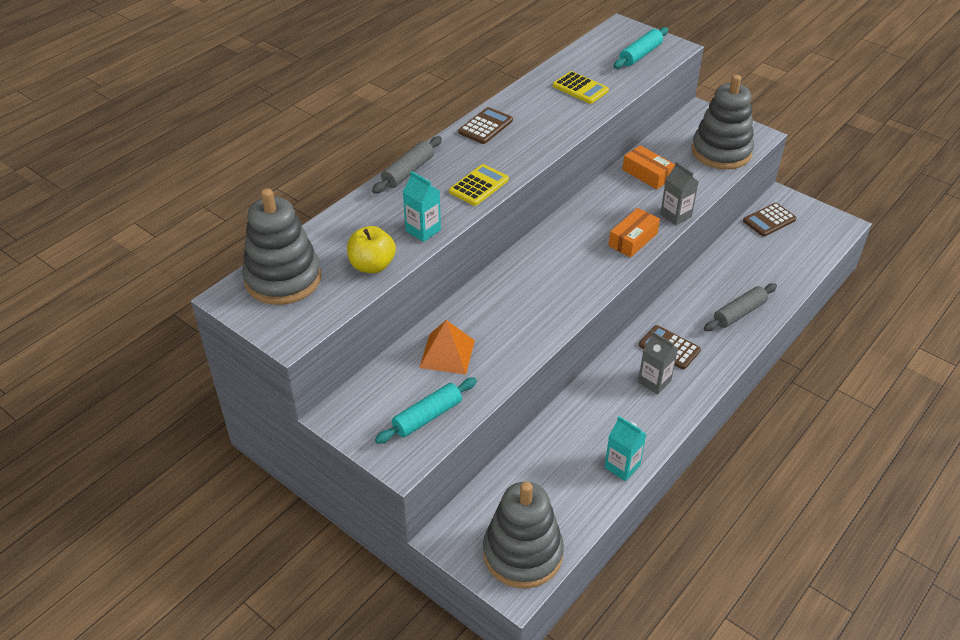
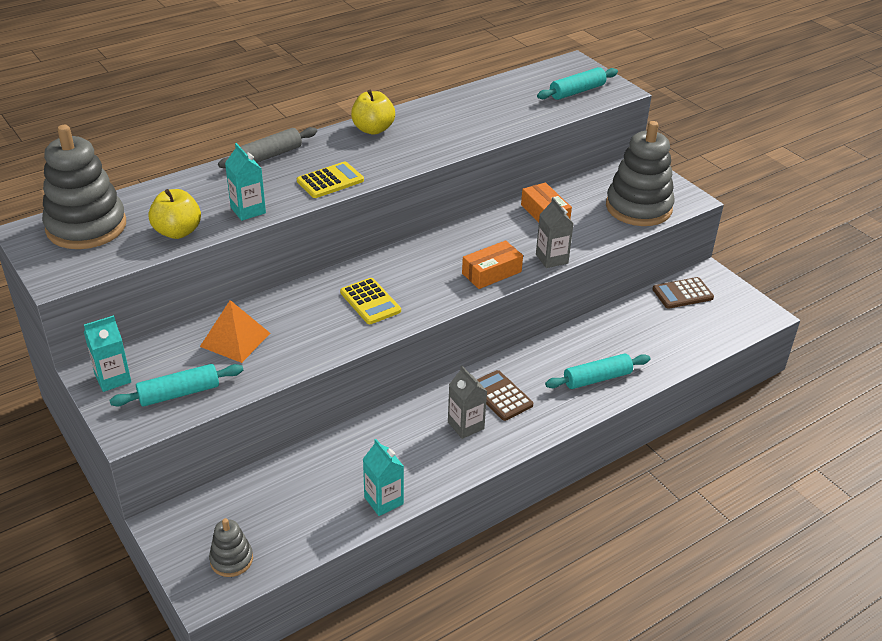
camera: 15 degrees right, 5 degrees down
brown calculator [458,107,513,144] -> yellow apple [351,90,395,135]
grey stacking toy [483,482,564,588] -> grey stacking toy [209,518,253,577], size x0.49
yellow calculator [553,71,609,104] -> yellow calculator moved to [340,278,401,324]
grey rolling pin [704,283,777,331] -> turquoise rolling pin [545,353,650,389]
none -> turquoise carton [84,315,131,392]

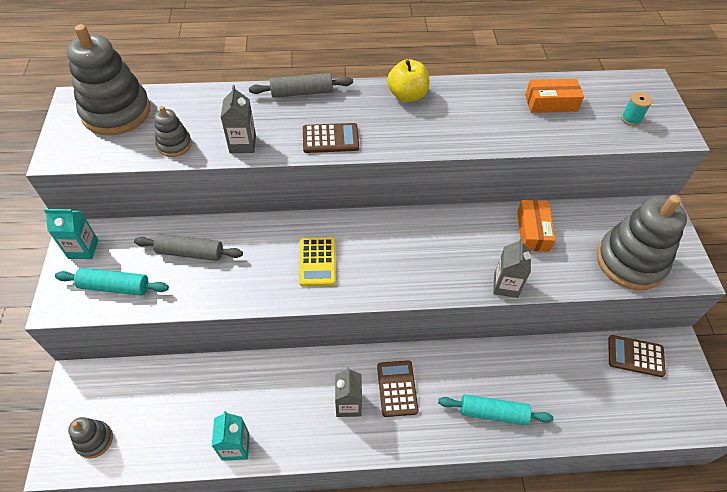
camera: 30 degrees right, 15 degrees up
yellow apple [148,189,201,239] -> grey stacking toy [154,106,192,157]
orange pyramid [200,300,270,363] -> grey rolling pin [134,234,243,261]
turquoise carton [225,143,266,221] -> grey carton [221,85,256,153]
yellow calculator [297,161,364,198] -> brown calculator [303,123,359,153]
orange box [462,240,523,289] -> orange box moved to [525,79,584,113]
turquoise rolling pin [537,67,618,100] -> turquoise spool [621,92,652,126]

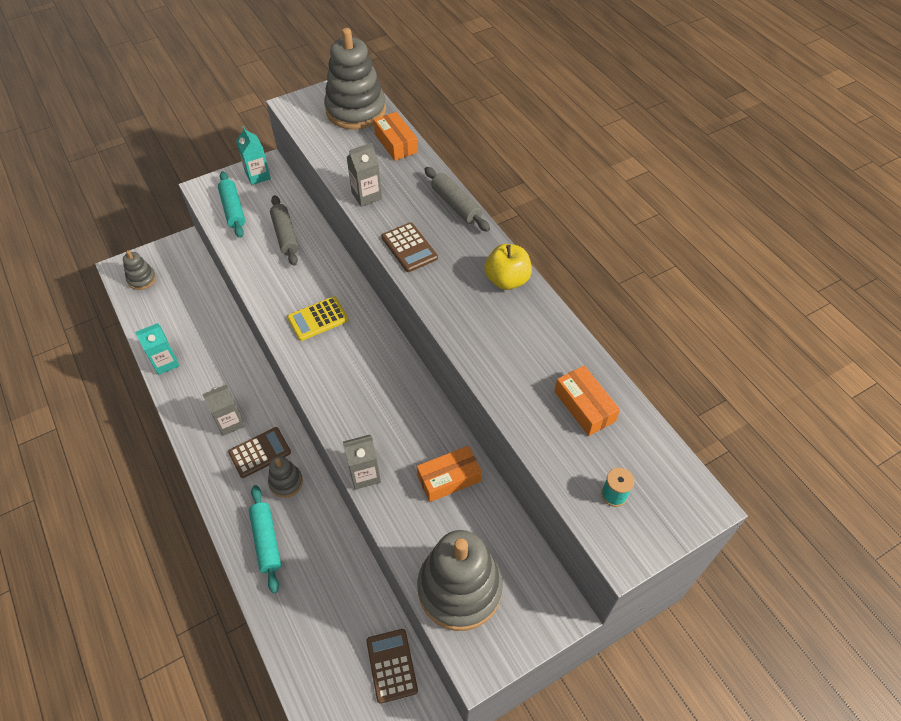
camera: 65 degrees right, 0 degrees up
grey stacking toy [154,106,192,157] -> grey stacking toy moved to [268,456,303,498]
none -> orange box [374,112,418,161]

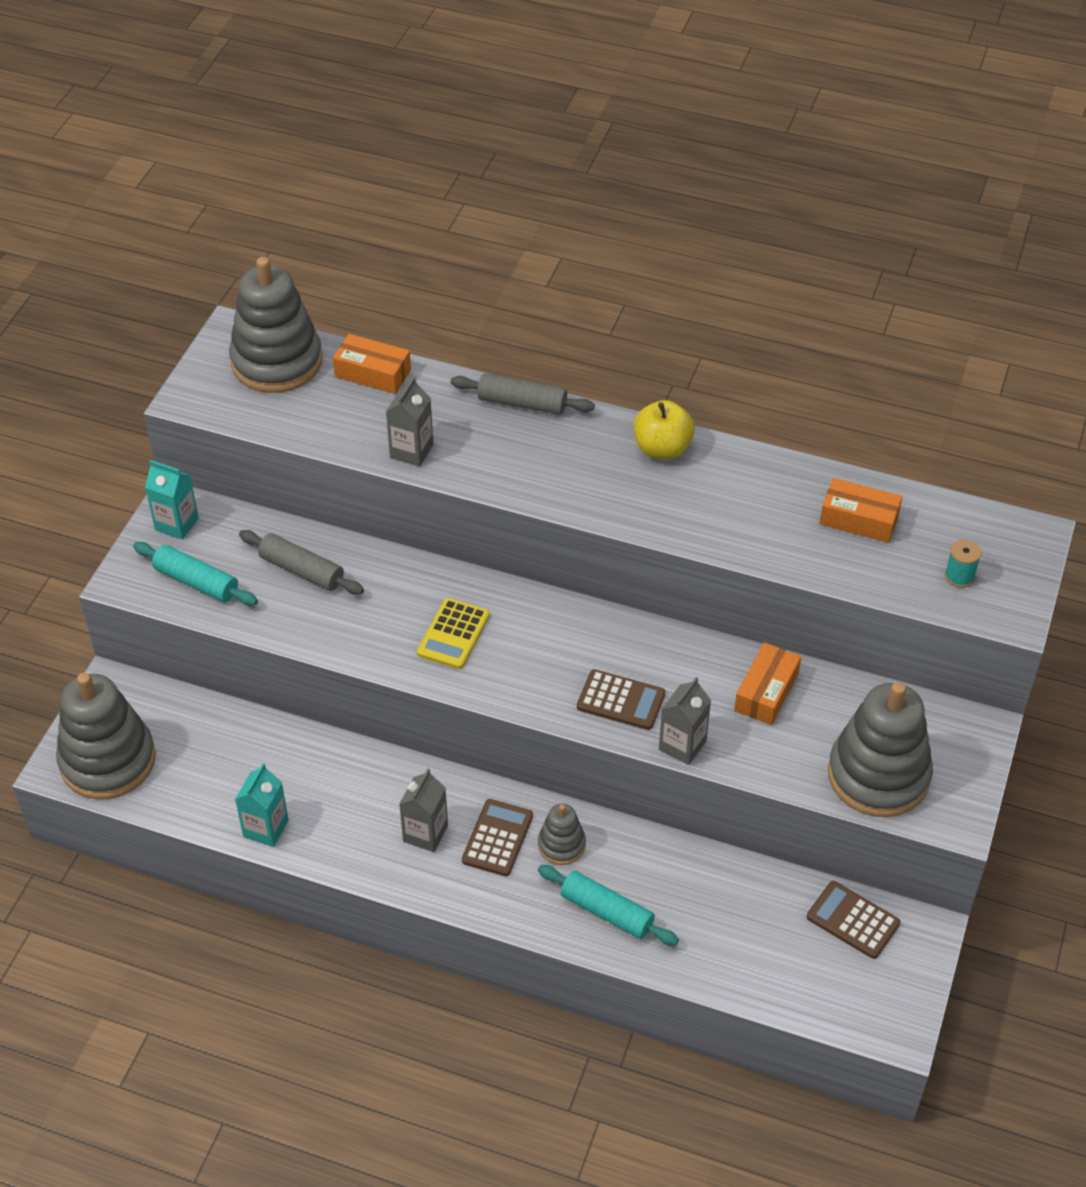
camera: 40 degrees left, 5 degrees down
grey stacking toy [123,250,156,290] -> grey stacking toy [56,672,156,800], size x2.06
brown calculator [381,222,438,272] -> brown calculator moved to [577,669,665,730]

